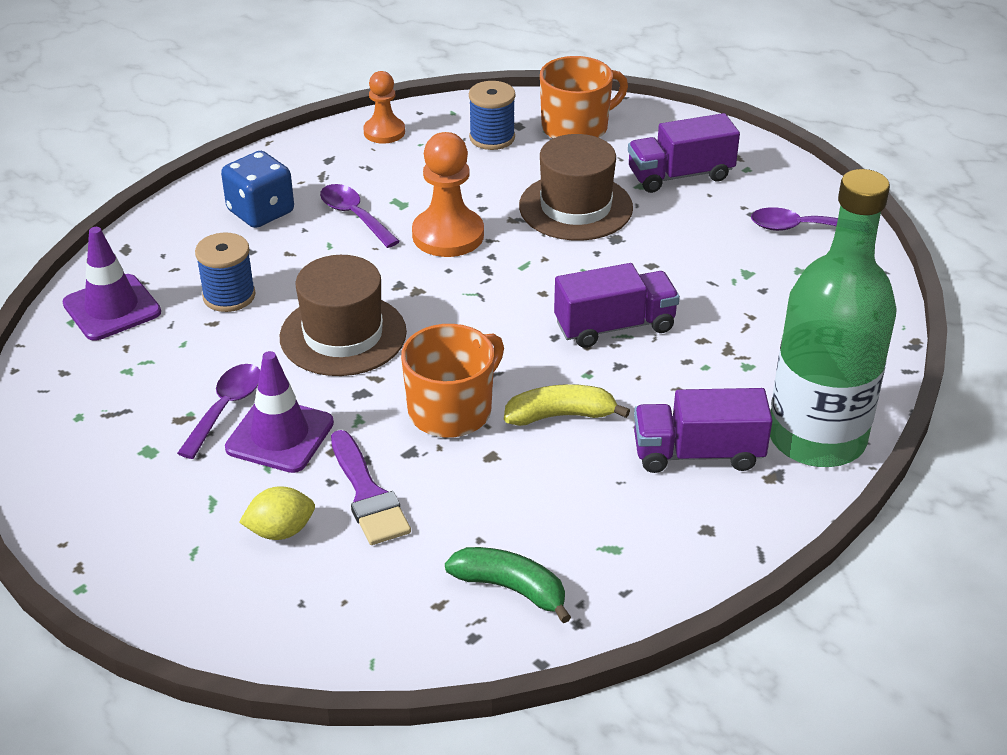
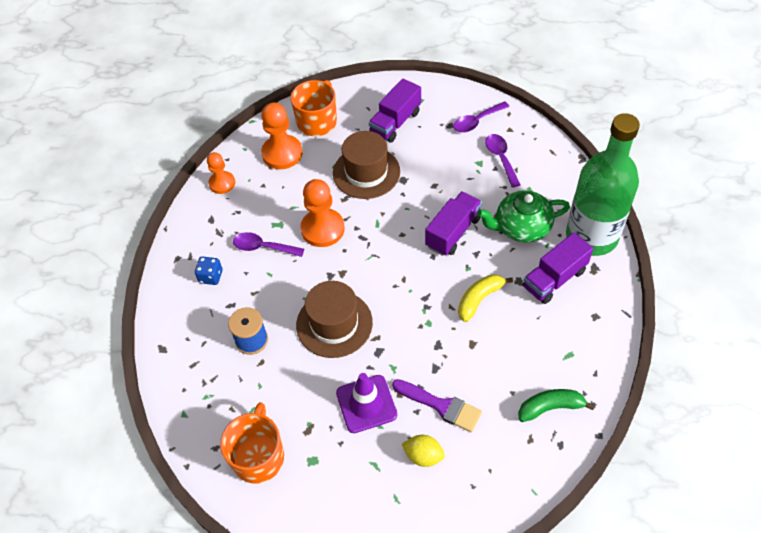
camera: 35 degrees left, 15 degrees up
purple traffic cone [62,227,161,341] -> none
purple spoon [177,364,260,459] -> purple spoon moved to [485,134,520,188]
blue dice [221,151,294,228] -> blue dice [195,256,223,285], size x0.62
yellow lemon [239,486,315,540] -> yellow lemon turned 75 degrees clockwise [402,435,445,467]
orange mug [401,324,504,438] -> orange mug moved to [220,402,284,484]
blue spool [469,81,515,150] -> orange pawn [261,102,303,169]
none -> green teapot [477,190,570,243]

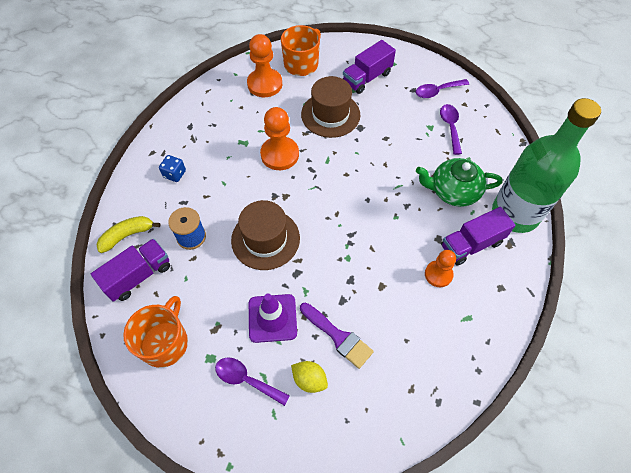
camera: 10 degrees right, 5 degrees up
orange pawn [207,152,235,194] -> orange pawn moved to [425,250,456,287]
purple spoon [233,232,304,257] -> purple spoon moved to [215,357,290,406]
purple truck [425,191,482,256] -> purple truck moved to [91,239,170,302]
yellow banana [458,274,513,322] -> yellow banana moved to [96,216,160,253]
green banana [518,389,595,422] -> none

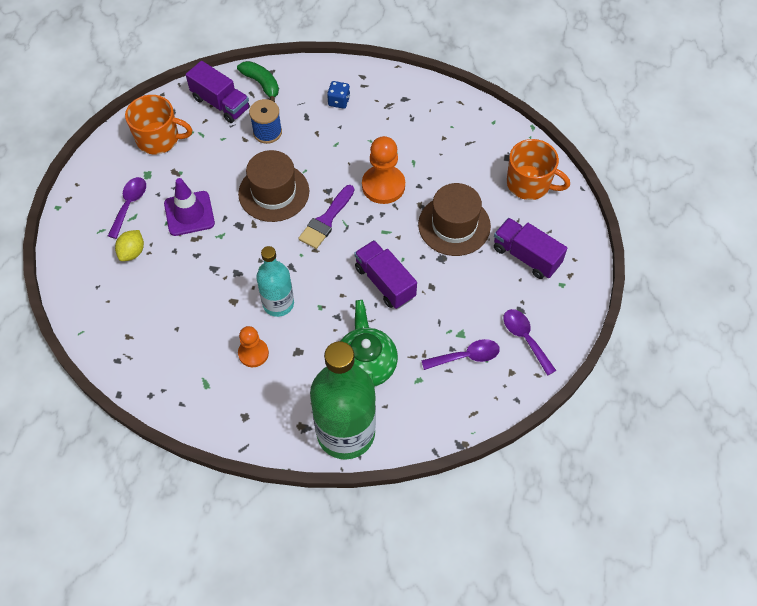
camera: 80 degrees right, 0 degrees up
yellow banana [96,216,160,253] -> green banana [237,61,279,102]
orange pawn [247,34,282,97] -> none
purple brush [300,303,374,369] -> purple brush moved to [298,185,354,249]
purple truck [441,207,516,266] -> purple truck moved to [354,240,417,309]
none -> turquoise bottle [256,246,294,317]

